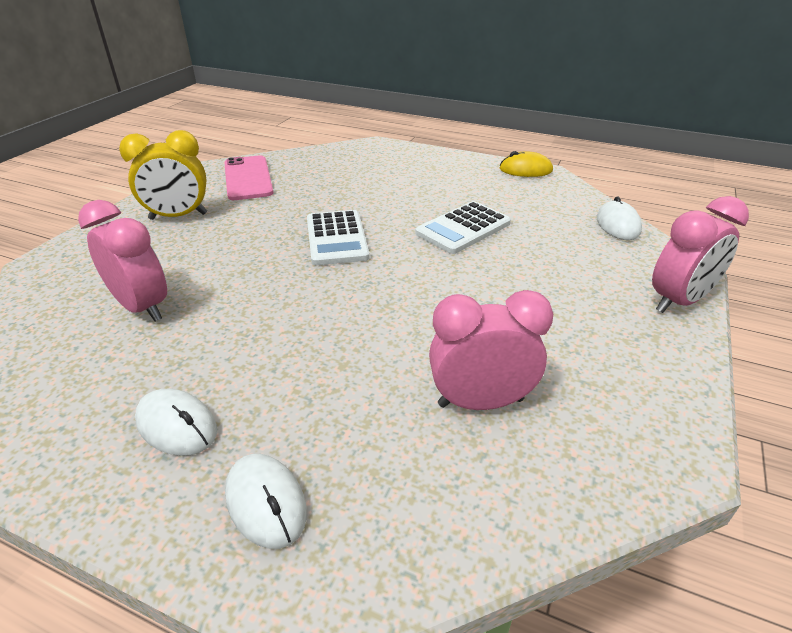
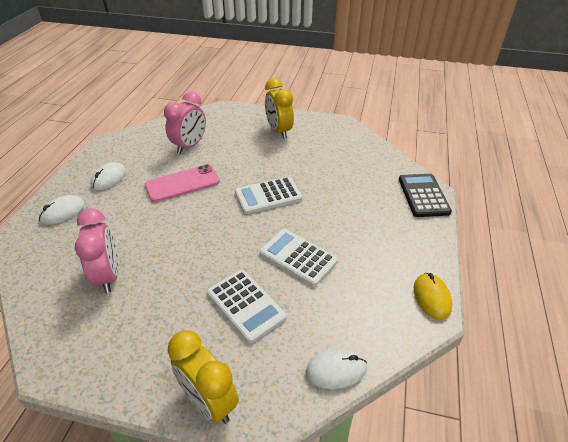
camera: 80 degrees right, 5 degrees up
pink phone [224,155,274,200] -> pink phone moved to [145,164,220,202]
pink clock [652,196,749,313] -> yellow clock [168,330,239,424]
none -> white calculator [207,270,287,343]
none -> black calculator [399,174,452,217]

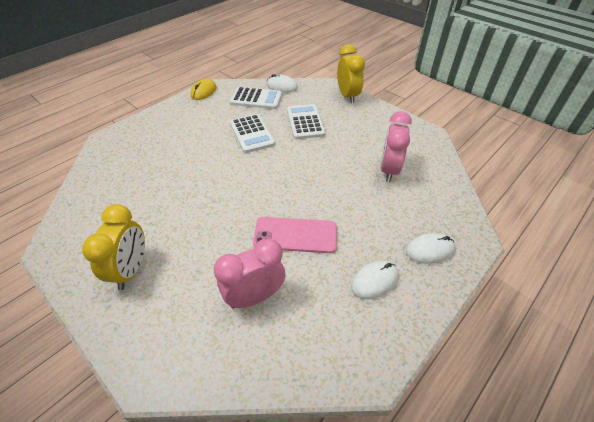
camera: 150 degrees left, 5 degrees up
white calculator [235,177,302,214] -> white calculator moved to [230,87,282,109]
black calculator [399,174,452,217] -> none

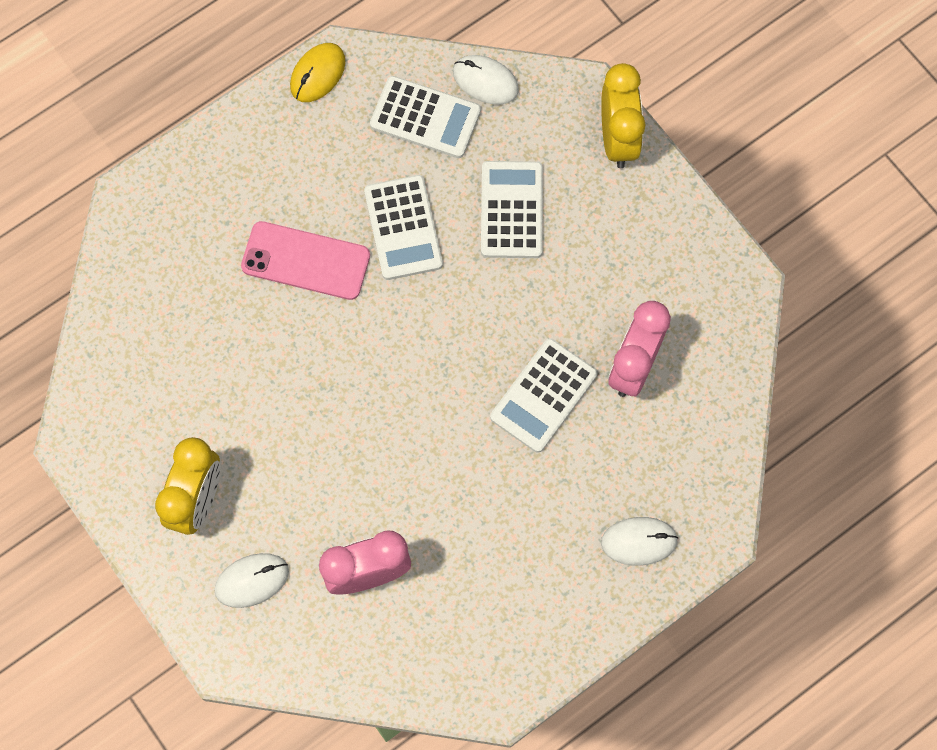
camera: 10 degrees right, 25 degrees up
pink phone [253,217,337,253] -> pink phone moved to [241,221,370,300]
white mouse [351,261,398,299] -> white mouse moved to [214,553,289,608]
none -> white calculator [490,338,598,453]

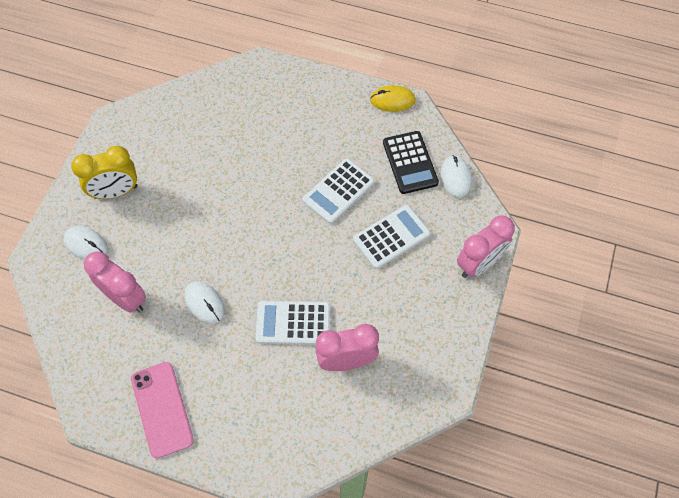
camera: 55 degrees right, 10 degrees down
pink phone [241,221,370,300] -> pink phone moved to [131,362,194,458]
white calculator [370,76,481,158] -> black calculator [383,131,439,194]
yellow clock [601,63,646,168] -> pink clock [457,215,515,278]
white mouse [601,517,678,566] -> white mouse moved to [184,281,225,324]

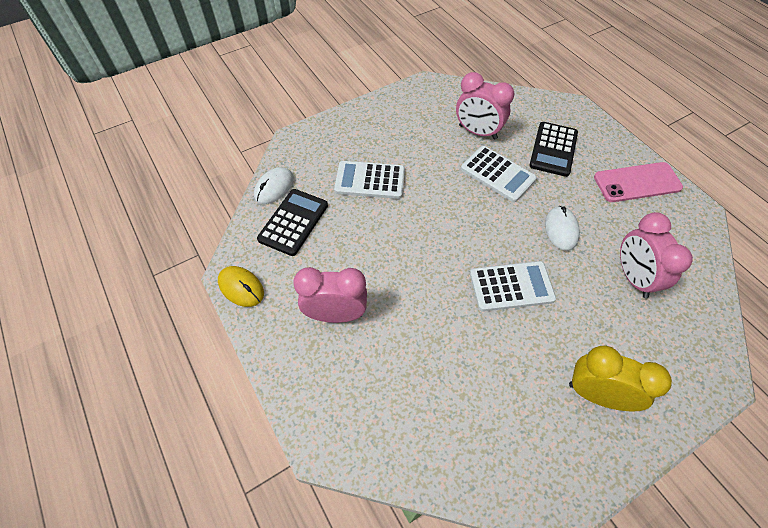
camera: 140 degrees left, 5 degrees down
white mouse [63,226,108,260] -> none
pink phone [131,362,194,458] -> pink phone turned 60 degrees clockwise [594,162,683,202]
white calculator [303,158,375,224] -> white calculator moved to [470,261,556,312]
pink clock [457,215,515,278] -> pink clock moved to [293,267,367,323]
none -> black calculator [529,122,578,177]

